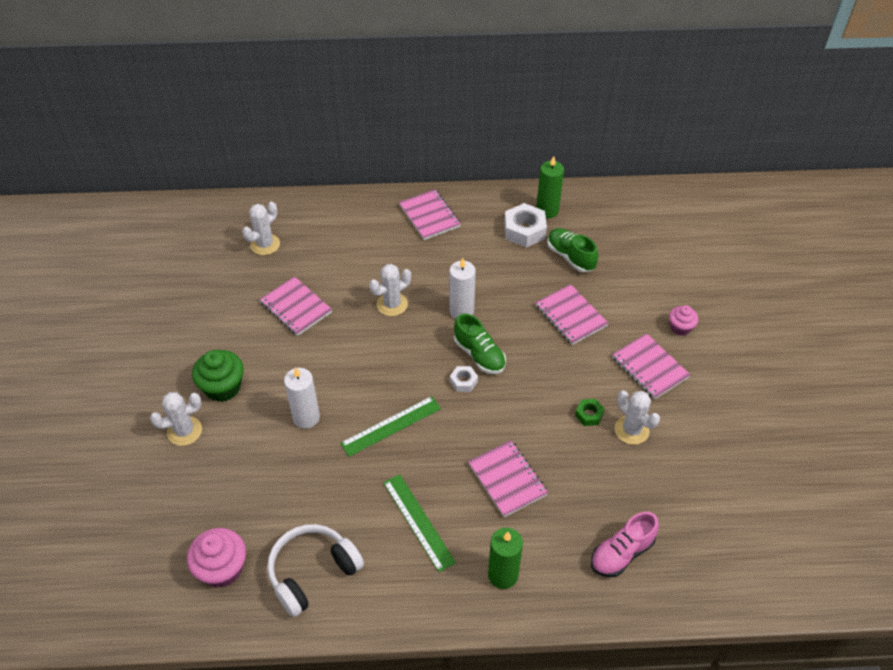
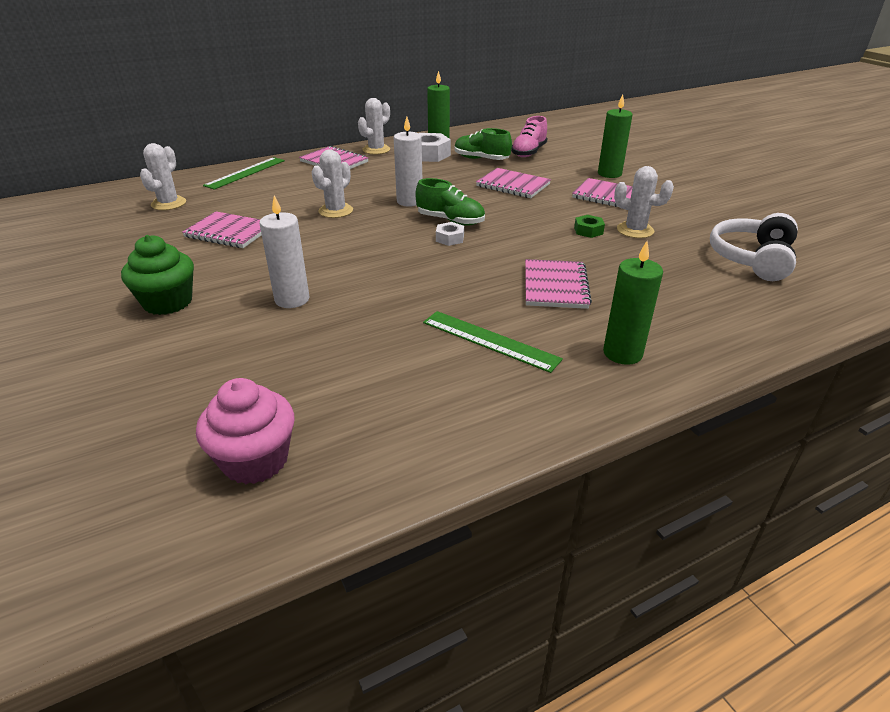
camera: 25 degrees left, 15 degrees down
white cactus [150,392,202,446] -> white cactus moved to [358,98,390,154]
white headphones [267,524,364,617] -> white headphones moved to [710,213,798,281]
green ruler [340,396,441,457] -> green ruler moved to [203,157,285,190]
pink notebook [468,440,548,517] -> pink notebook turned 60 degrees clockwise [525,259,592,309]
pink shoe [591,512,659,577] -> pink shoe moved to [511,116,547,157]
pink cupcake [669,305,698,336] -> green candle [598,95,633,178]

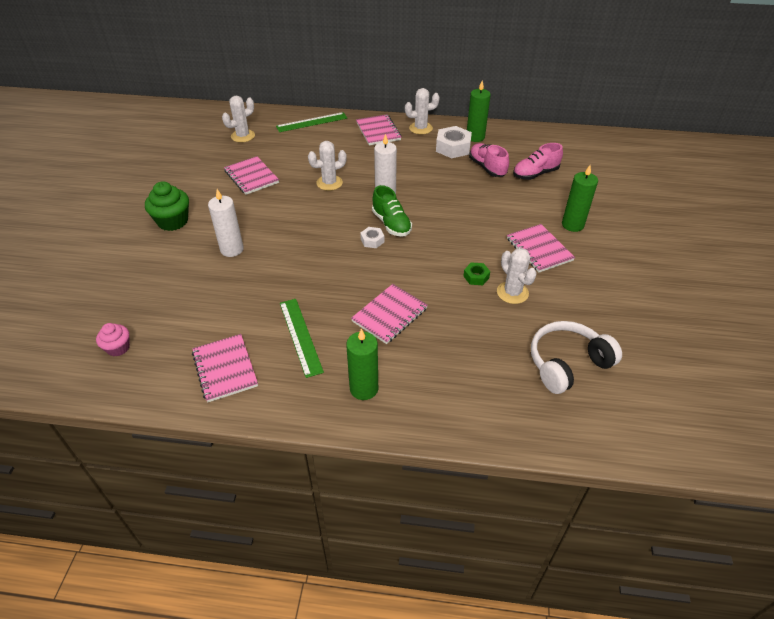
camera: 35 degrees right, 10 degrees up
pink cupcake [196,378,294,484] -> pink cupcake [96,323,130,357], size x0.60
green shoe [454,128,512,160] -> pink shoe [469,143,509,177]
pink notebook [476,168,551,198] -> pink notebook moved to [192,334,258,402]

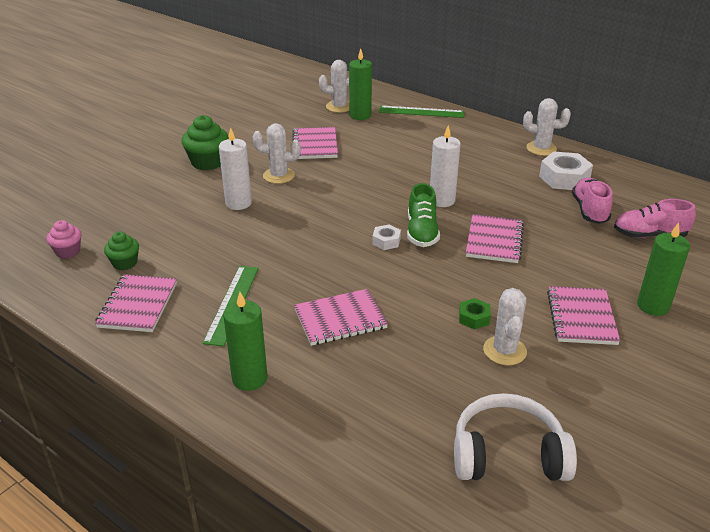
camera: 30 degrees right, 10 degrees down
white cactus [308,141,347,191] -> white cactus moved to [253,123,301,184]
pink notebook [356,114,401,145] -> pink notebook moved to [466,214,524,263]
green candle [467,80,491,142] -> green candle moved to [349,49,372,120]
none -> green cupcake [104,232,139,270]

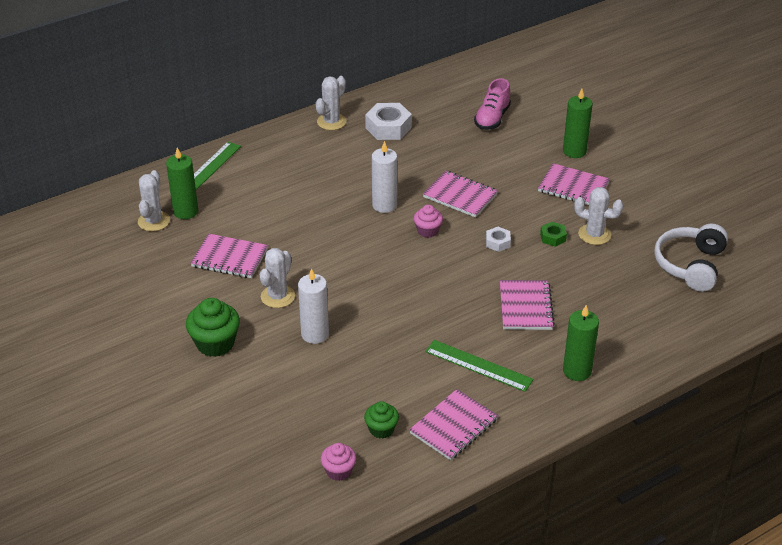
camera: 70 degrees left, 5 degrees up
pink notebook [95,274,177,332] -> pink notebook turned 75 degrees counterclockwise [409,389,498,460]
white nut [372,225,401,250] -> white nut moved to [486,227,511,252]
green shoe [407,183,440,247] -> pink cupcake [413,205,443,238]
pink shoe [572,178,613,224] -> none

